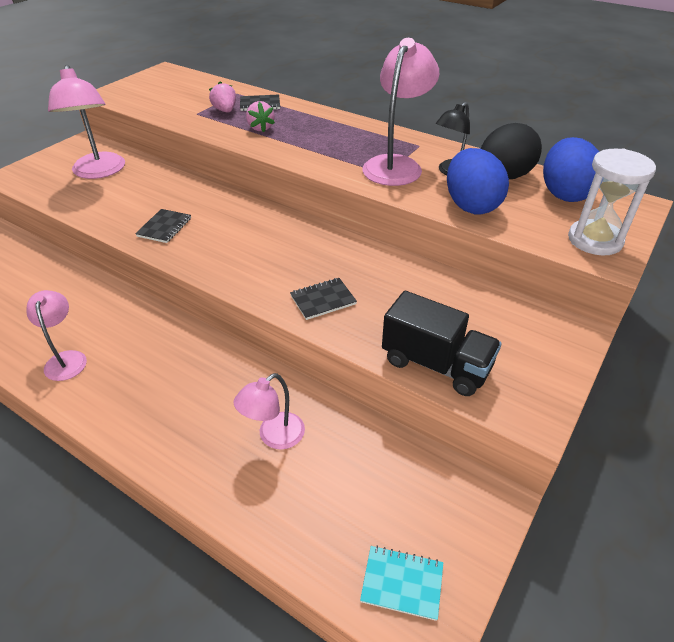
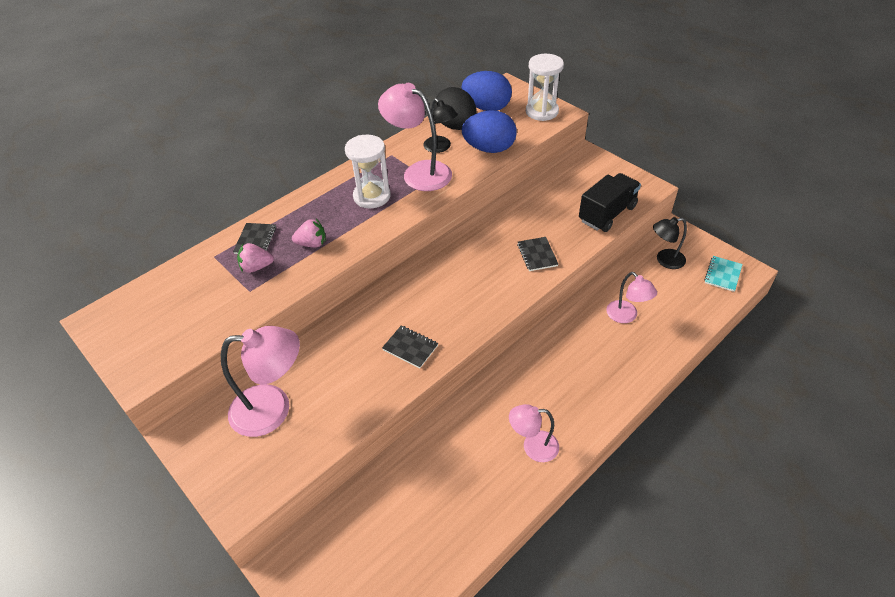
camera: 75 degrees left, 5 degrees up
none -> white hourglass [345,135,391,208]
none -> black lamp [653,217,687,269]

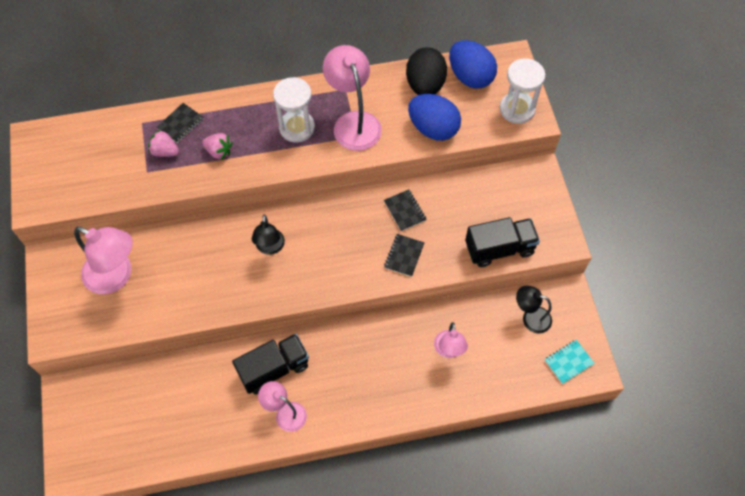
camera: 30 degrees right, 15 degrees up
black notebook [382,326,438,368] -> black notebook moved to [384,190,427,231]
black lamp [423,98,458,153] -> black lamp moved to [252,215,285,255]
none -> black truck [232,334,309,395]

